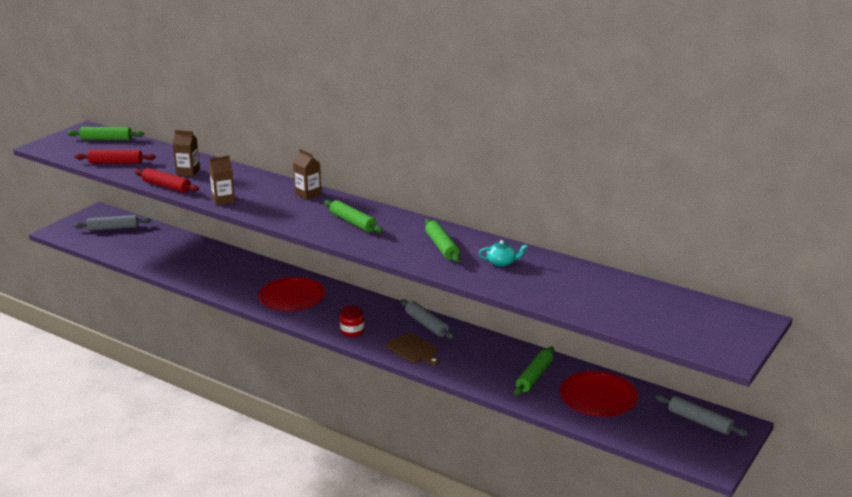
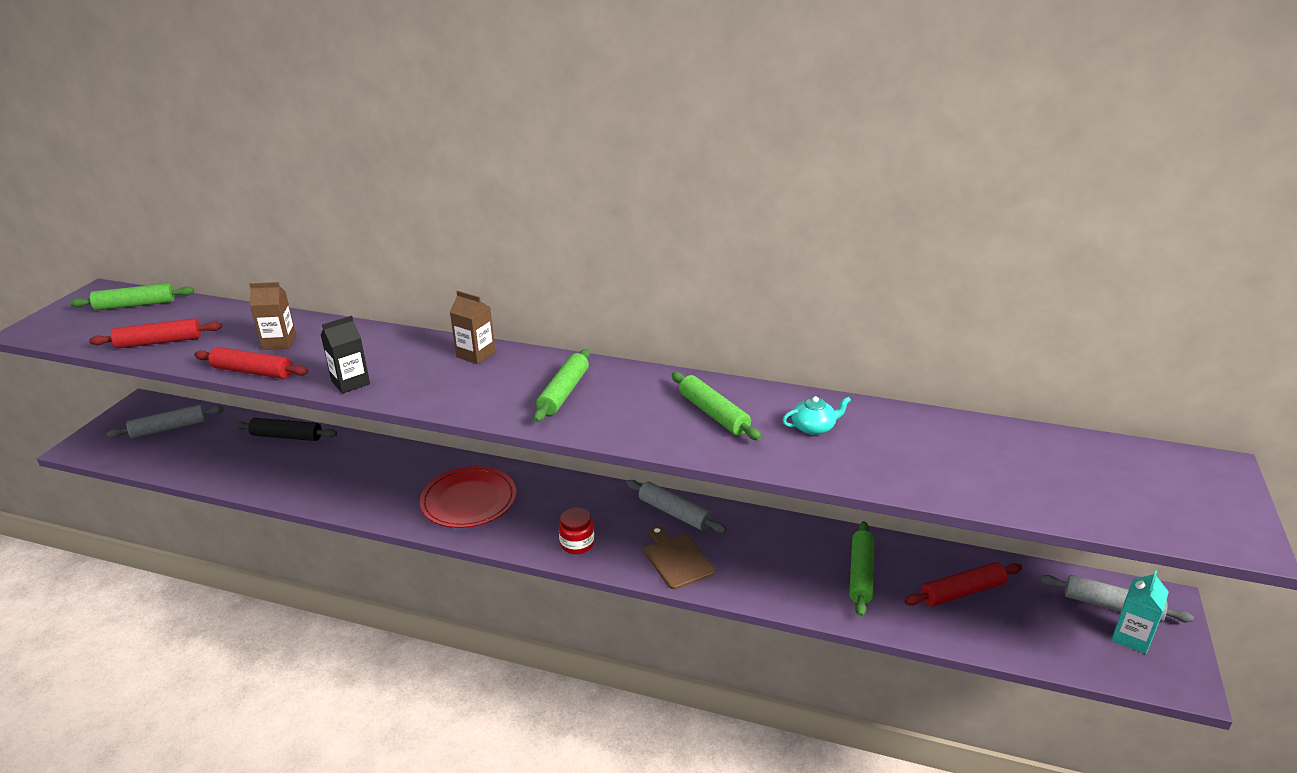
camera: 15 degrees left, 5 degrees up
brown carton [209,156,235,205] -> black carton [321,316,370,394]
green rolling pin [324,200,383,233] -> green rolling pin turned 75 degrees clockwise [534,349,590,422]
brown cutting board [386,332,439,365] -> brown cutting board turned 150 degrees counterclockwise [644,526,715,589]
red plate [560,371,638,417] -> red rolling pin [904,562,1022,607]
none -> black rolling pin [234,418,337,441]
none -> turquoise carton [1112,570,1169,654]

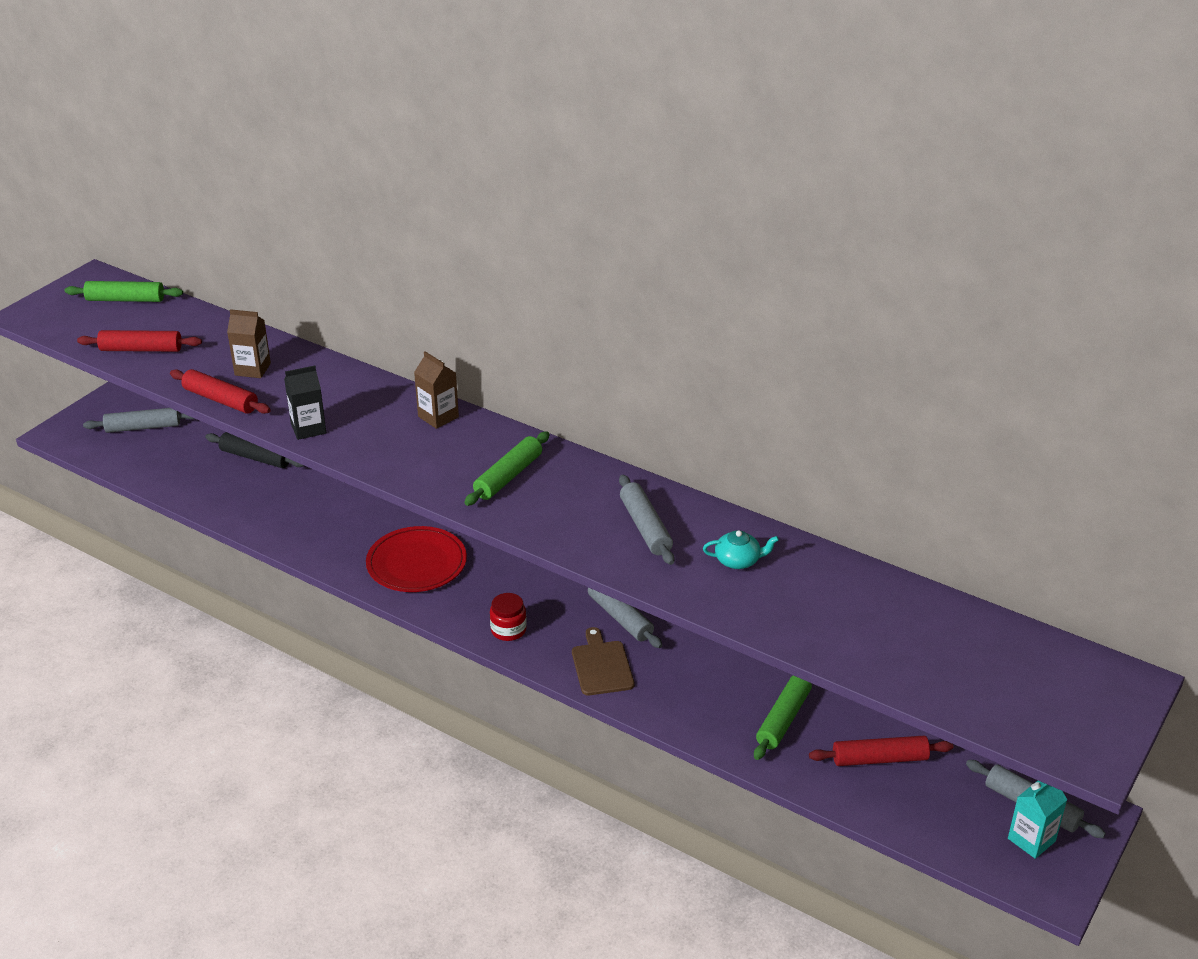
camera: 15 degrees right, 5 degrees up
green rolling pin [672,372,761,440] -> grey rolling pin [619,475,675,565]

